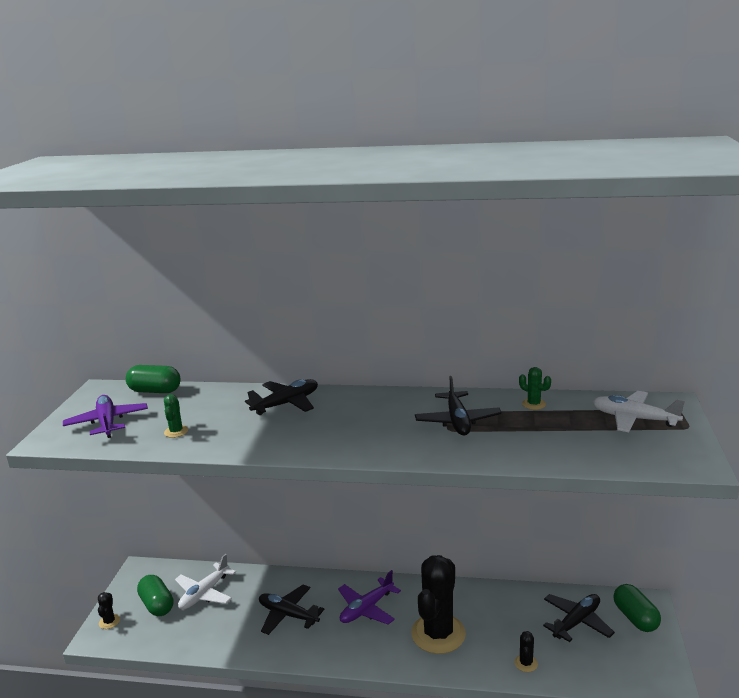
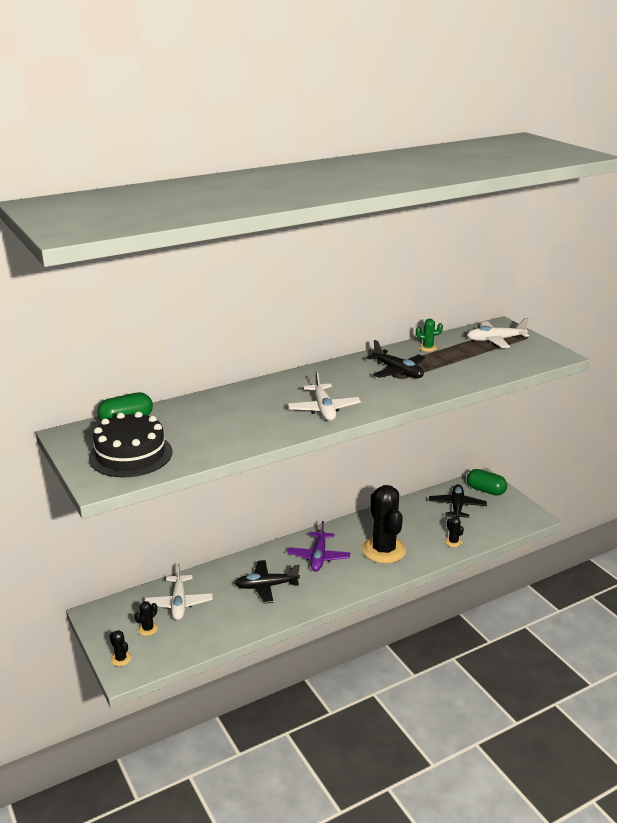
camera: 40 degrees left, 5 degrees up
purple plane [63,395,148,438] -> black cake [89,412,172,478]
green capsule [137,575,173,616] -> black cactus [135,601,158,636]
green cactus [164,394,188,438] -> none
black plane [245,379,318,415] -> none
none -> white plane [288,371,361,421]

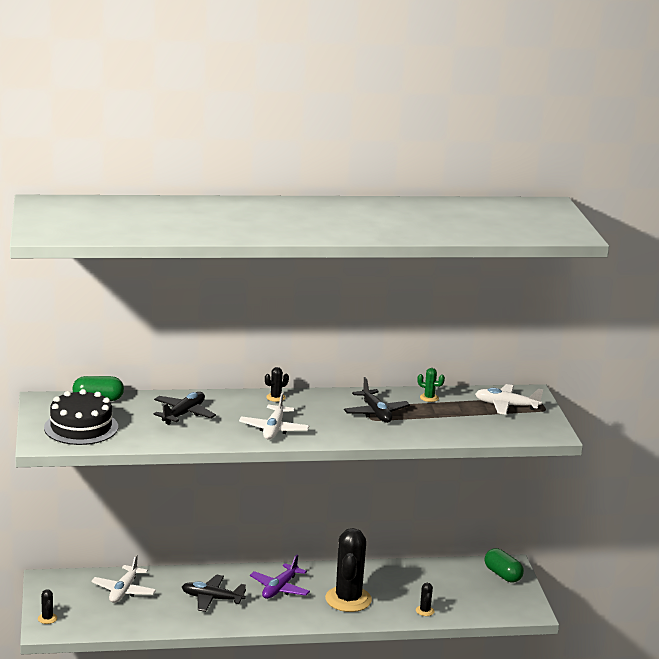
camera: 20 degrees right, 5 degrees down
black cactus [135,601,158,636] -> black cactus moved to [265,367,289,402]
black plane [429,484,487,518] -> black plane moved to [153,392,216,425]

